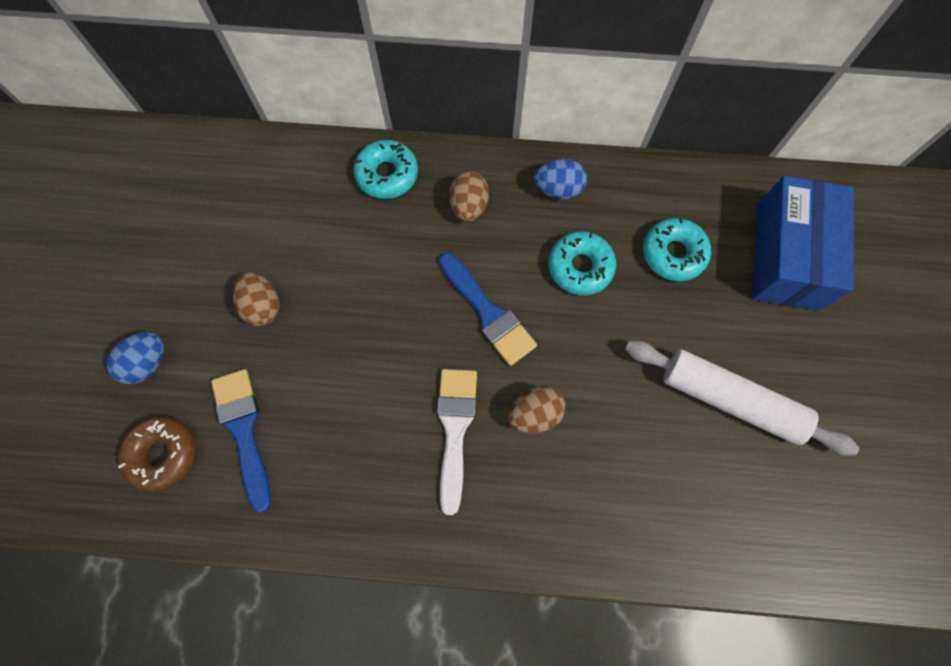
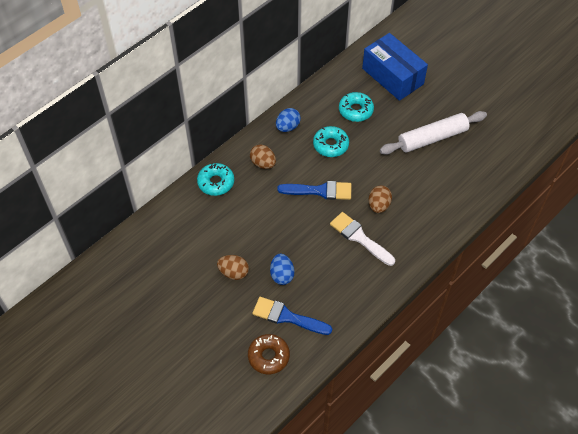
camera: 50 degrees left, 15 degrees down
blue egg [107,332,164,384] -> blue egg moved to [270,254,294,285]

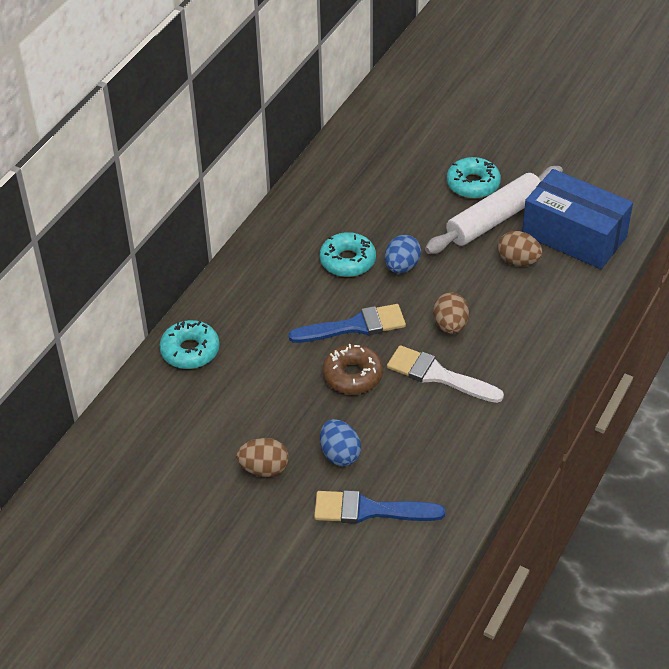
camera: 15 degrees left, 10 degrees down
brown donut [248,334,290,374] -> brown donut moved to [322,344,383,395]
brown egg [250,145,276,169] -> brown egg moved to [498,231,543,266]
blue egg [276,108,301,132] -> blue egg moved to [385,235,421,274]
turquoise donut [339,92,374,122] -> turquoise donut moved to [447,157,501,199]
blue box [362,33,428,101] -> blue box moved to [522,169,633,269]

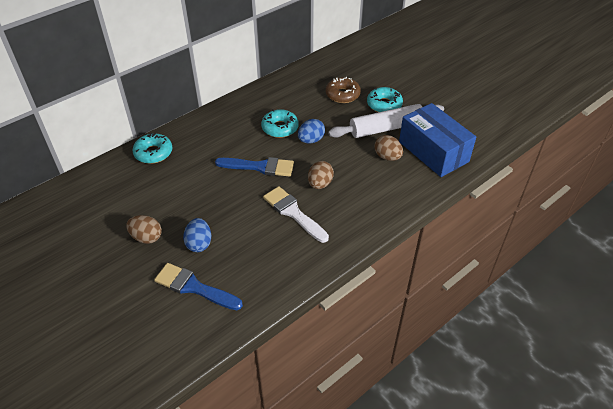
camera: 20 degrees right, 0 degrees up
brown donut [322,344,383,395] -> brown donut moved to [326,77,361,103]

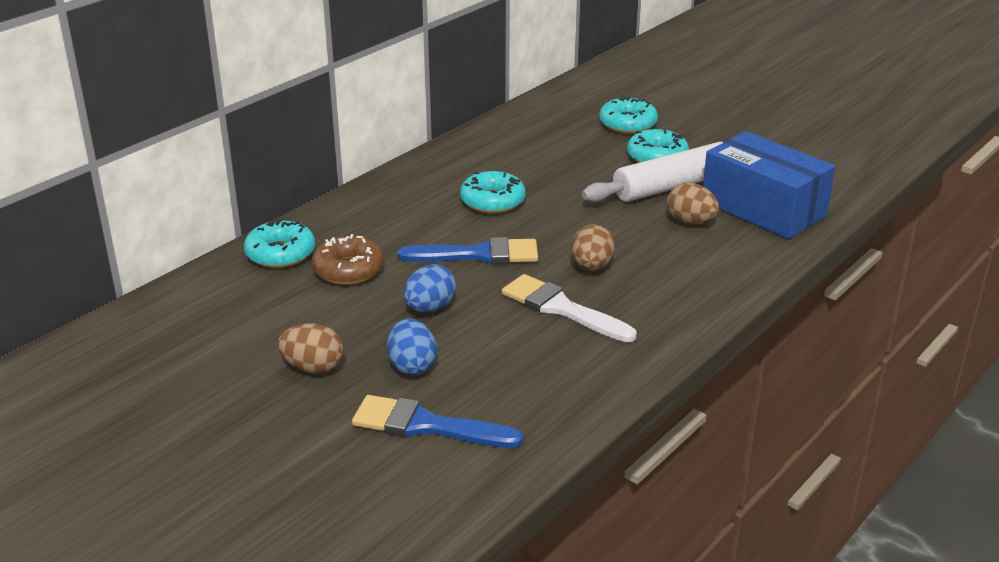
camera: 10 degrees left, 15 degrees down
blue egg [298,119,325,144] -> blue egg moved to [404,264,456,312]
brown donut [326,77,361,103] -> brown donut moved to [311,234,384,285]
none -> turquoise donut [599,96,658,134]

